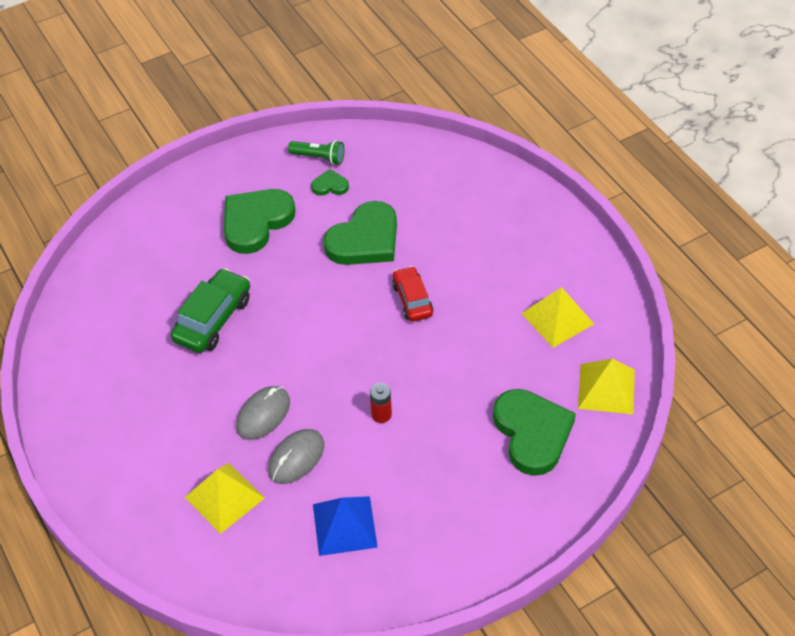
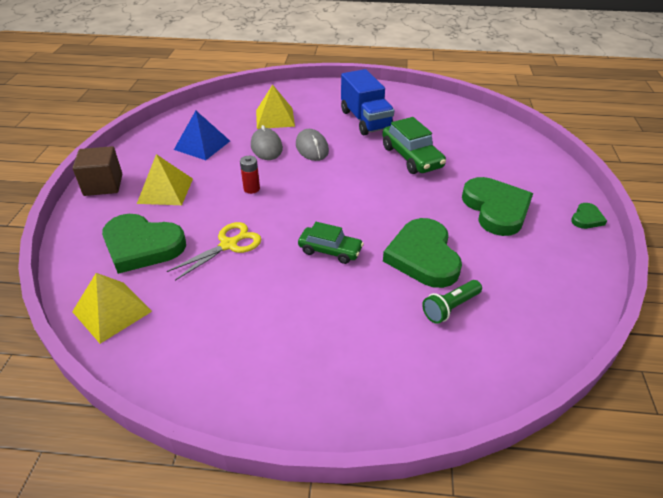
camera: 125 degrees right, 10 degrees down
green flashlight [288,140,345,165] -> green flashlight moved to [422,280,482,324]
green heart [311,169,349,196] -> green heart moved to [571,203,607,229]
red car [392,266,433,322] -> green car [298,222,364,264]
yellow pyramid [521,287,594,348] -> yellow pyramid moved to [137,154,193,205]
none -> brown cube [73,146,122,196]
none -> yellow scissors [167,222,261,281]
none -> blue truck [341,69,394,135]

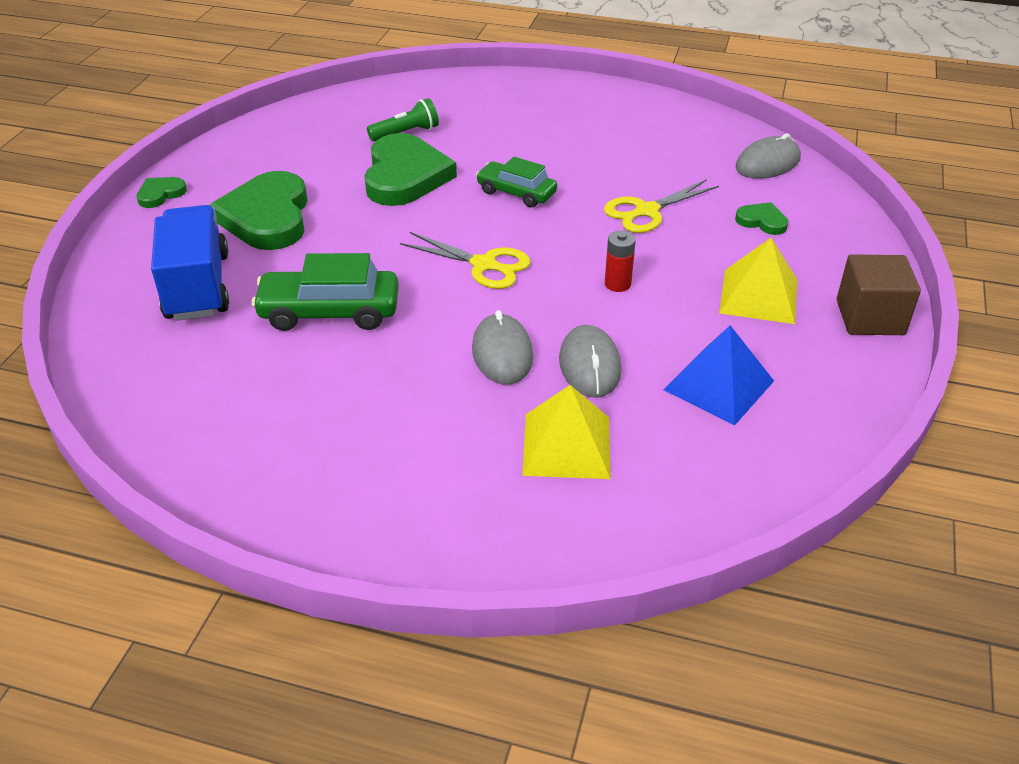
camera: 170 degrees left, 0 degrees up
yellow pyramid [72,273,152,344] -> grey mouse [735,133,801,179]
green heart [102,214,186,274] -> green heart [735,202,788,235], size x0.46
blue truck [341,69,394,135] -> blue truck moved to [151,205,229,321]
green car [382,117,446,174] -> green car turned 75 degrees counterclockwise [252,253,399,331]
none -> yellow scissors [400,232,531,289]

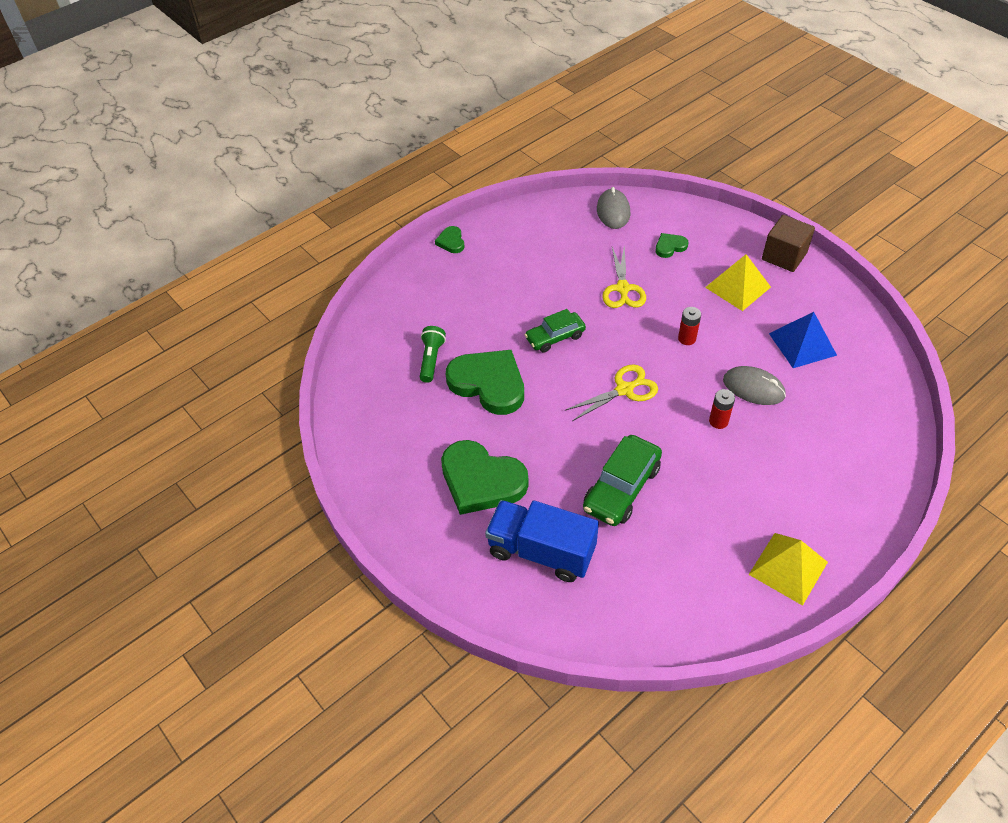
camera: 55 degrees left, 10 degrees up
green heart [136,177,187,208] -> green heart moved to [435,226,464,253]
grey mouse [472,310,533,385] -> red battery [709,389,735,429]
yellow pyramid [522,385,611,479] -> yellow pyramid moved to [749,533,828,606]

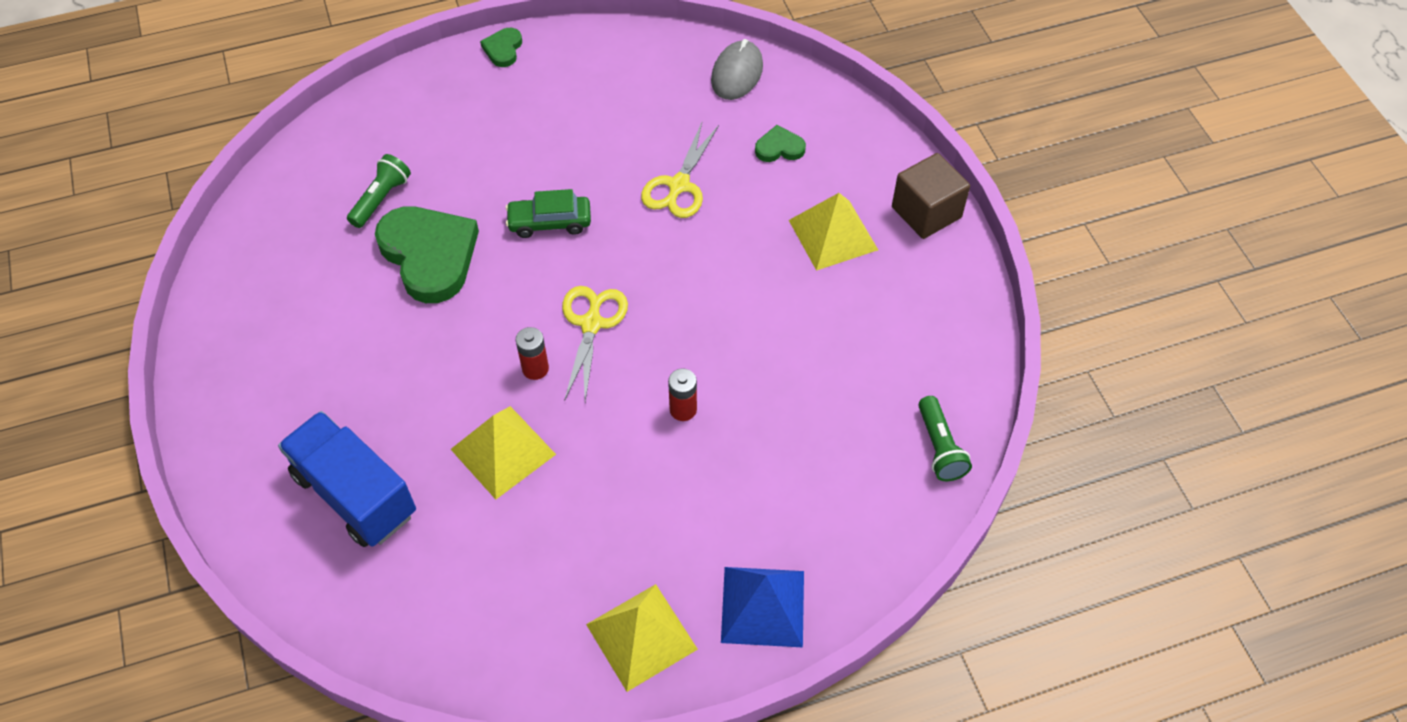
camera: 20 degrees right, 5 degrees up
green heart [441,440,529,515] -> none
yellow scissors [564,364,658,421] -> yellow scissors turned 75 degrees counterclockwise [562,286,628,401]
green car [583,435,662,526] -> yellow pyramid [451,406,556,500]
red battery [678,307,701,345] -> red battery moved to [516,327,549,380]
grey mouse [723,366,786,405] -> none
blue pyramid [769,312,837,368] -> blue pyramid moved to [721,567,804,647]
none -> green flashlight [918,396,972,481]

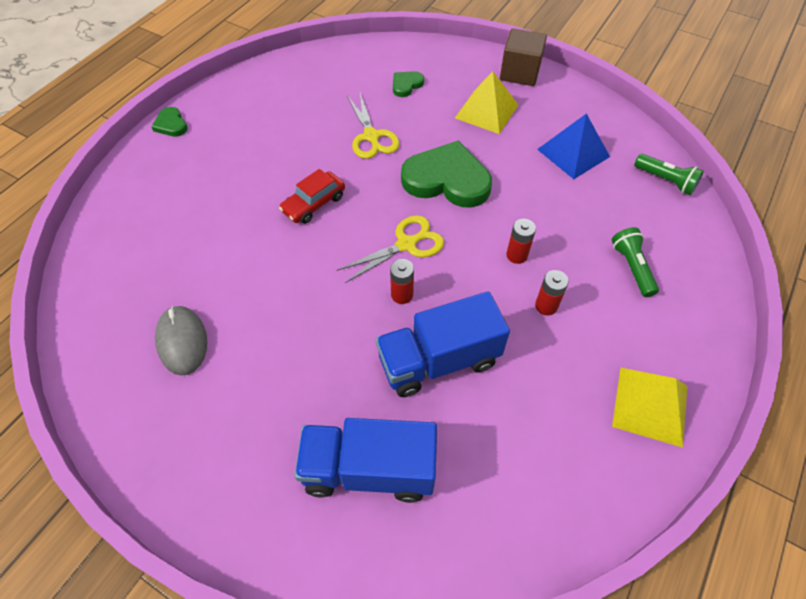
camera: 40 degrees left, 0 degrees up
green flashlight [347,154,411,228] -> green flashlight moved to [612,227,659,297]
green heart [375,206,479,303] -> green heart moved to [401,141,492,208]
yellow pyramid [451,406,556,500] -> blue truck [376,291,510,397]
green car [506,189,591,238] -> red car [279,169,345,224]
yellow scissors [562,286,628,401] -> yellow scissors turned 90 degrees clockwise [337,215,444,283]
grey mouse [711,39,763,100] -> grey mouse moved to [155,306,207,376]
blue pyramid [721,567,804,647] -> blue pyramid moved to [537,113,610,179]
none -> red battery [535,270,569,315]

